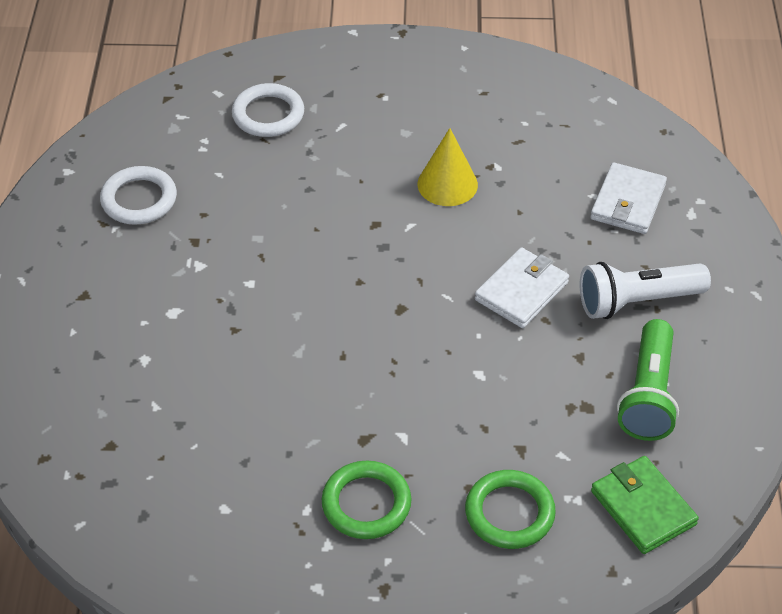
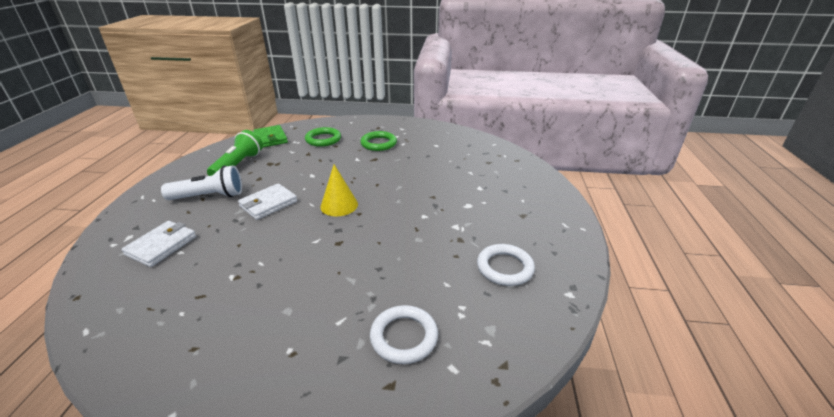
camera: 175 degrees left, 15 degrees down
yellow cone [417,128,478,206] -> yellow cone moved to [320,164,358,216]

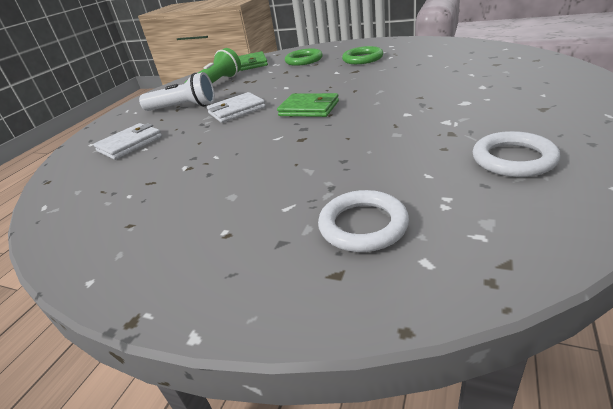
camera: 20 degrees right, 0 degrees up
yellow cone [320,164,358,216] -> green wallet [277,93,339,117]

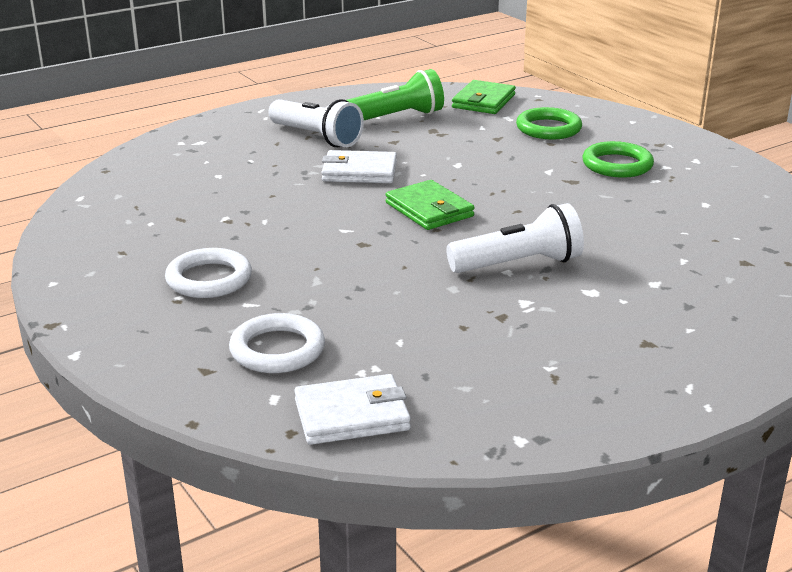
camera: 30 degrees right, 5 degrees down
white wallet [93,123,162,160] -> white wallet moved to [294,374,411,445]
white ring [472,131,560,177] -> white ring moved to [165,248,252,298]
none -> white flashlight [446,203,584,273]

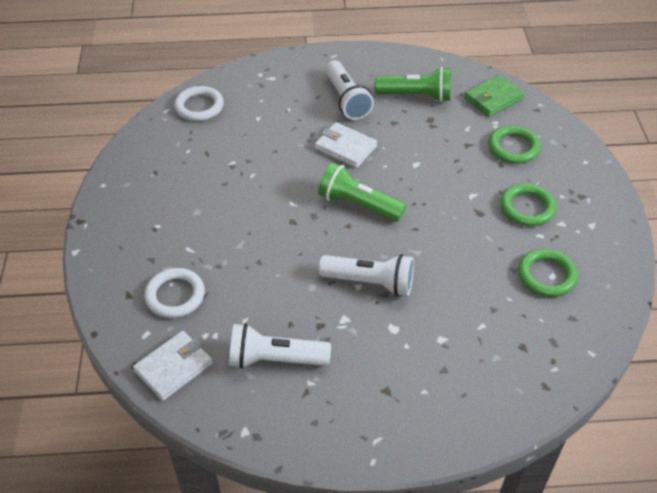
camera: 30 degrees right, 20 degrees up
white ring [165,248,252,298] -> white ring moved to [174,86,224,121]
white wallet [294,374,411,445] -> white wallet turned 60 degrees counterclockwise [133,331,213,401]
green wallet [385,180,475,230] -> green flashlight [318,163,406,222]
none -> white flashlight [229,323,331,369]
none -> green ring [518,249,578,297]

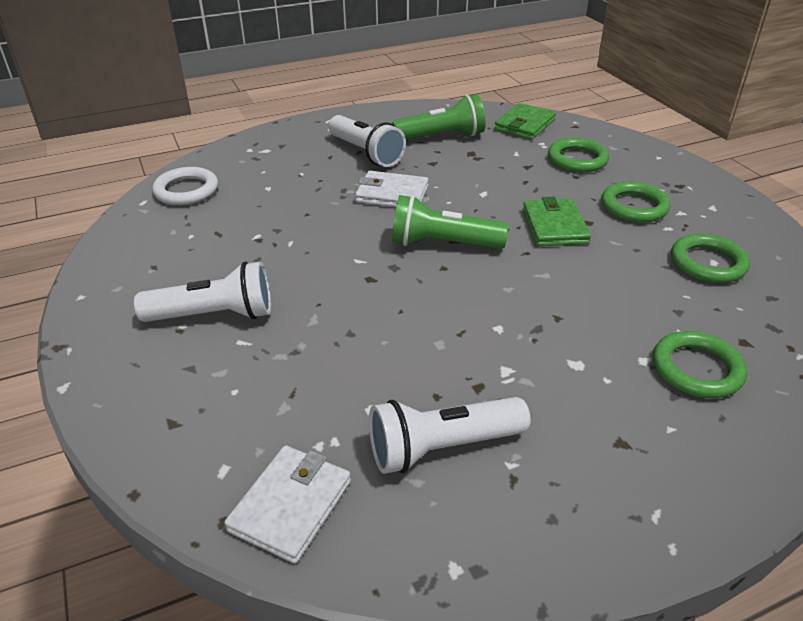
camera: 20 degrees left, 10 degrees down
white ring [144,268,205,318] -> none
white flashlight [319,254,414,296] -> white flashlight moved to [134,262,271,322]
none -> green wallet [523,197,591,246]
none -> green ring [653,331,747,398]

